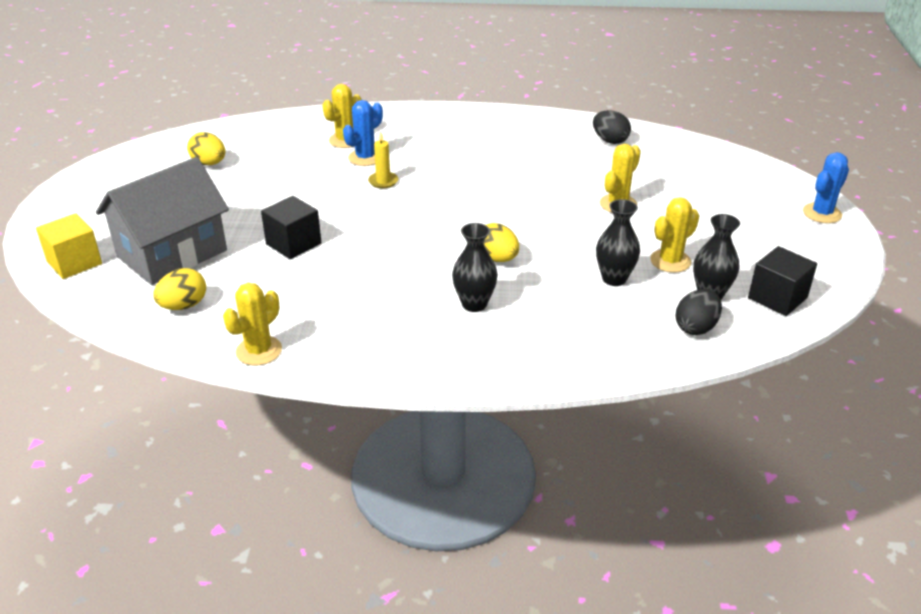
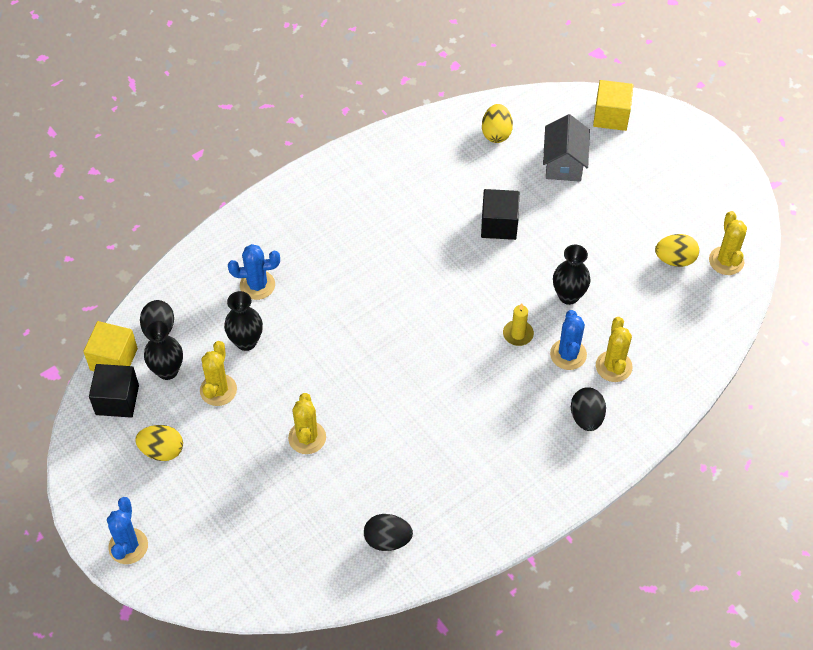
camera: 140 degrees right, 20 degrees up
grey house [96,157,229,285] -> grey house [543,114,590,182], size x0.61
yellow cactus [223,283,282,366] -> yellow cactus moved to [709,211,747,275]
black vase [452,223,498,312] -> black vase moved to [553,245,591,305]
yellow egg [483,223,519,262] -> yellow egg moved to [135,425,183,461]
none -> yellow cube [83,321,138,371]
none -> blue cactus [228,244,280,300]
none -> black egg [571,387,606,431]

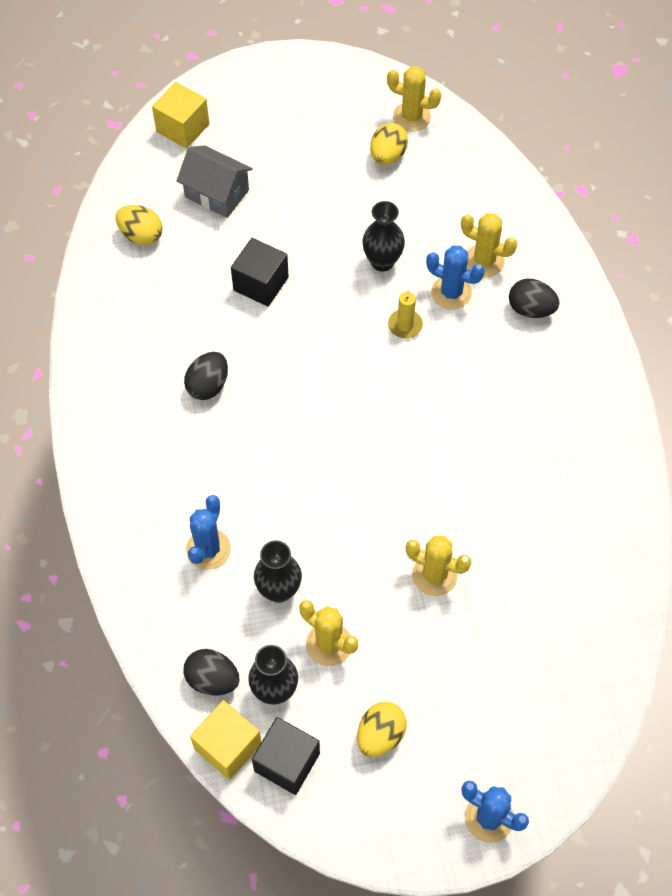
camera: 65 degrees left, 5 degrees up
black egg [364,514,413,551] -> black egg moved to [184,352,228,400]

